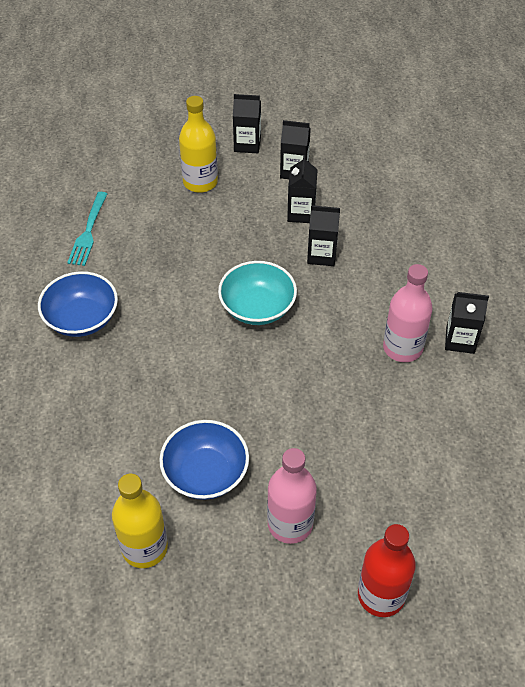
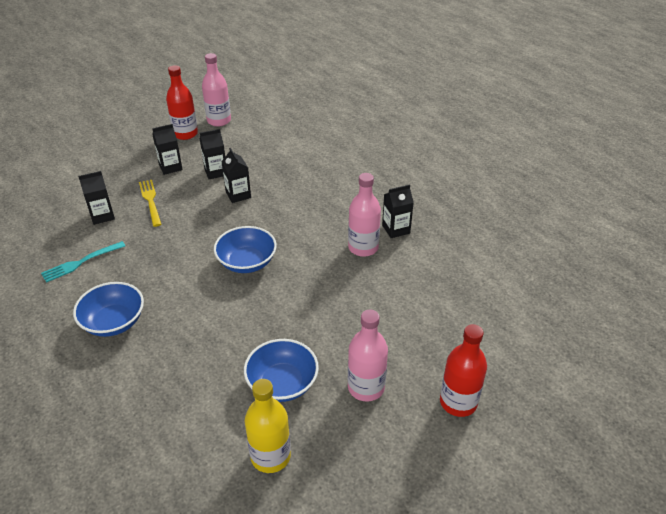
camera: 30 degrees left, 10 degrees down
turquoise fork [67,192,107,266] -> turquoise fork turned 75 degrees clockwise [41,241,125,283]
yellow bottle [179,96,218,193] -> yellow fork [139,180,162,227]
turquoise bowl [218,261,297,325] -> blue bowl [214,226,277,273]
black carton [307,205,340,266] -> black carton moved to [78,171,115,225]
none -> red bottle [166,65,198,140]
none -> pink bottle [202,53,231,127]

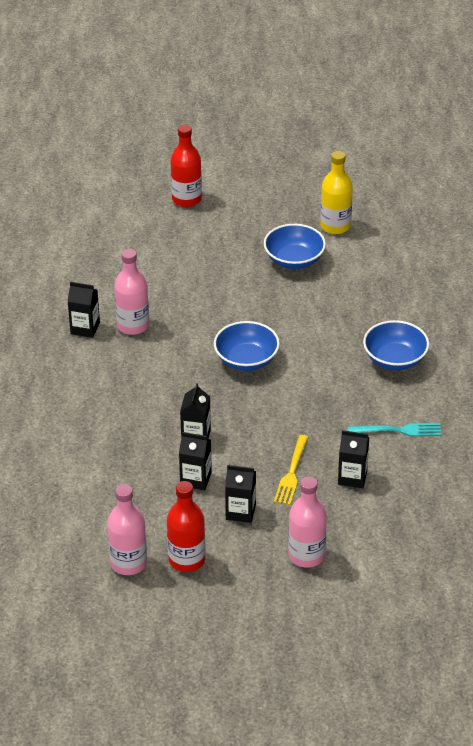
camera: 145 degrees left, 0 degrees up
pink bottle [348,310,388,402] -> pink bottle moved to [288,477,327,568]

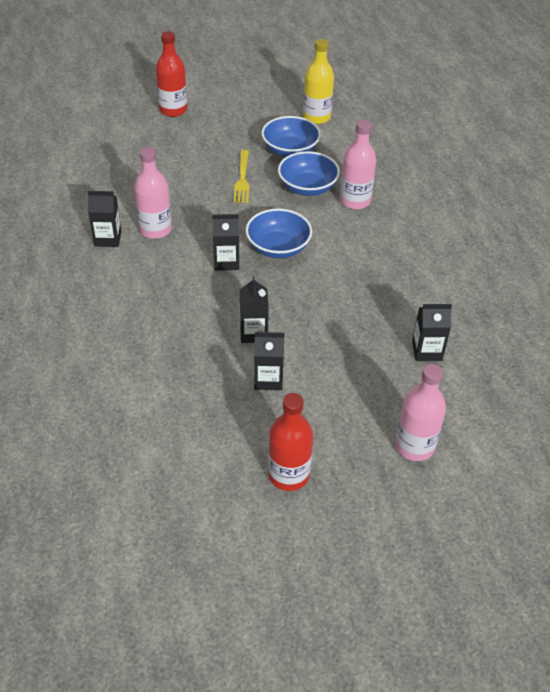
camera: 15 degrees left, 5 degrees up
pink bottle [107,484,147,575] -> pink bottle moved to [340,120,376,210]
black carton [225,465,256,523] -> black carton moved to [212,214,239,271]
yellow fork [274,435,309,505] -> yellow fork moved to [233,150,250,203]
turquoise fork [348,423,441,436] -> none
blue bowl [363,320,429,370] -> blue bowl moved to [278,151,340,196]

